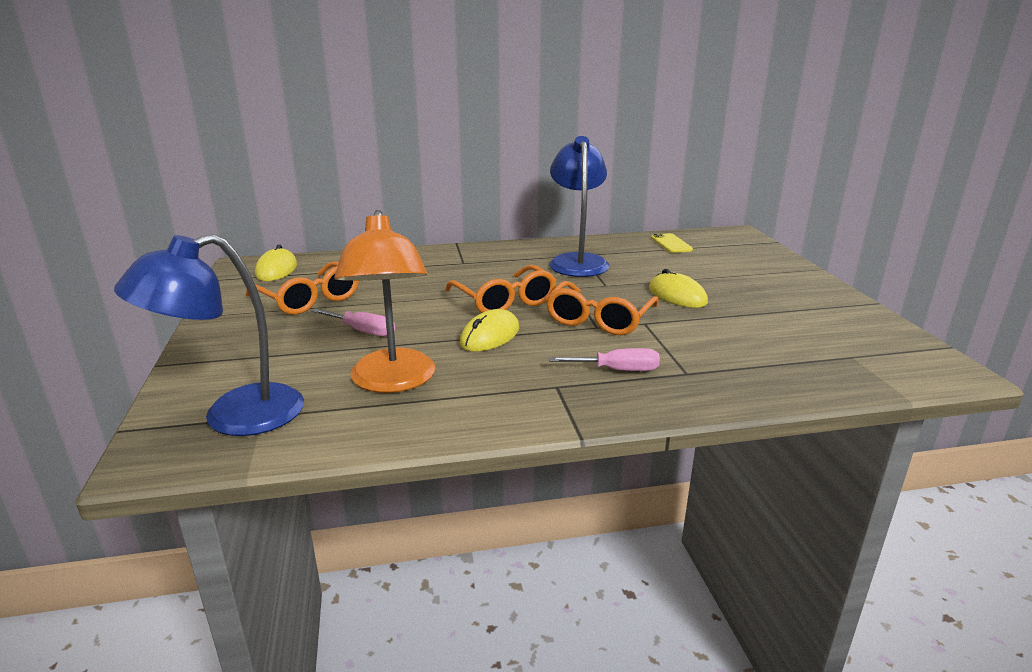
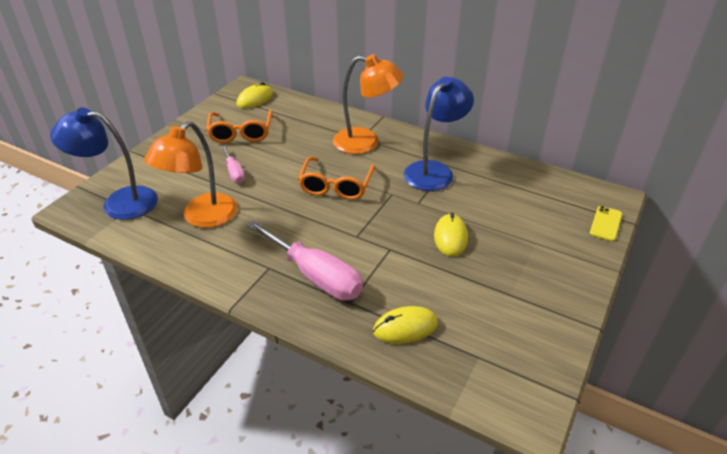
camera: 40 degrees right, 15 degrees up
yellow mouse [460,309,519,352] -> yellow mouse moved to [373,306,438,344]
orange glasses [546,281,659,335] -> none
pink screwdriver [549,348,660,371] -> pink screwdriver [247,220,363,301], size x1.93
yellow phone [651,233,693,253] -> yellow phone moved to [590,206,622,242]
none -> orange lamp [333,54,404,154]

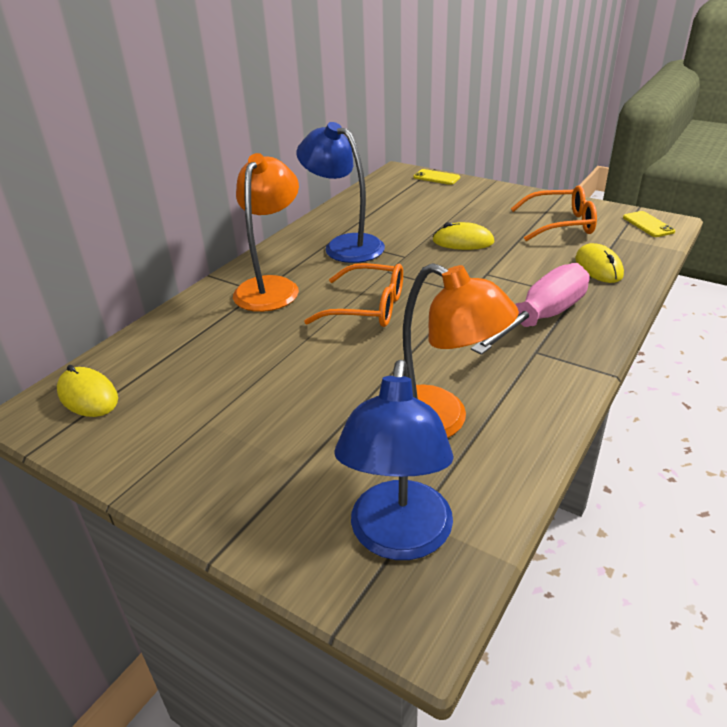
camera: 85 degrees left, 5 degrees down
orange glasses [206,110,272,143] -> orange glasses moved to [511,186,597,241]
pink screwdriver [222,145,245,183] -> none
none -> yellow phone [623,211,675,237]

